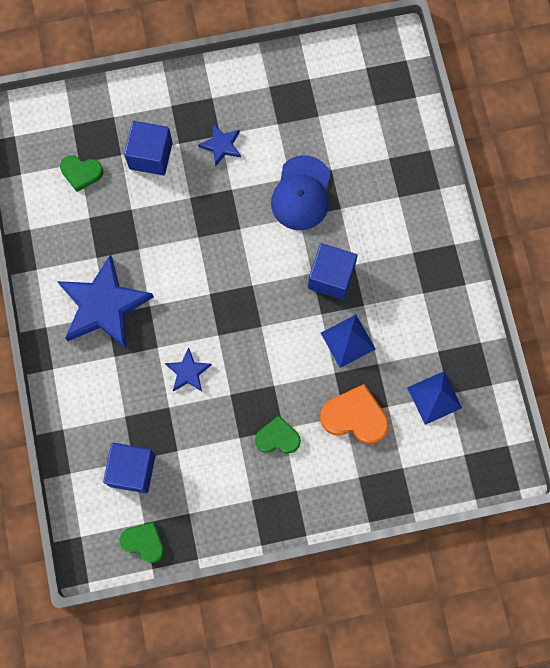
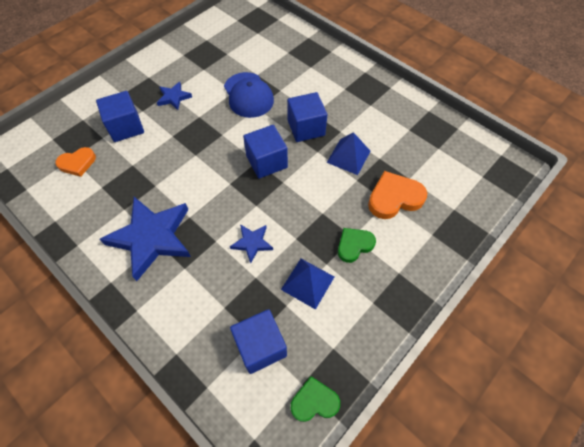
camera: 35 degrees left, 15 degrees down
green heart [60,155,103,192] -> orange heart [55,147,96,177]
blue pyramid [407,371,462,425] -> blue pyramid moved to [281,259,334,310]
none -> blue cube [243,125,288,178]

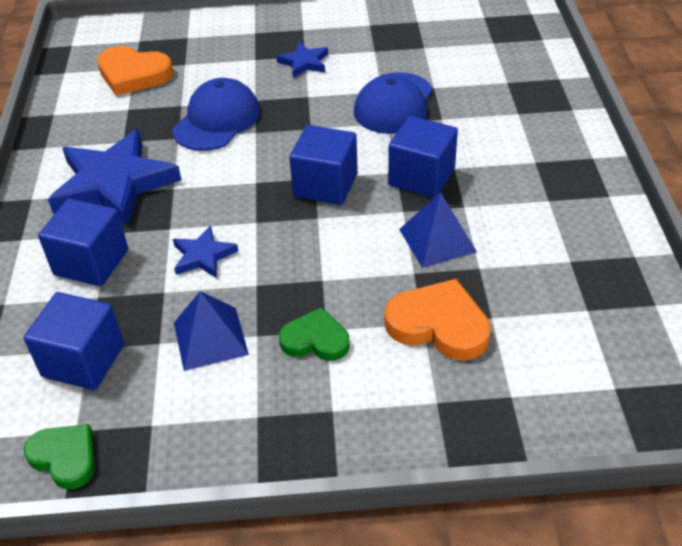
camera: 45 degrees right, 15 degrees down
orange heart [55,147,96,177] -> orange heart [97,46,174,96], size x1.52
blue cube [96,91,144,142] -> blue cube moved to [38,198,128,286]
none -> blue cap [172,78,260,151]

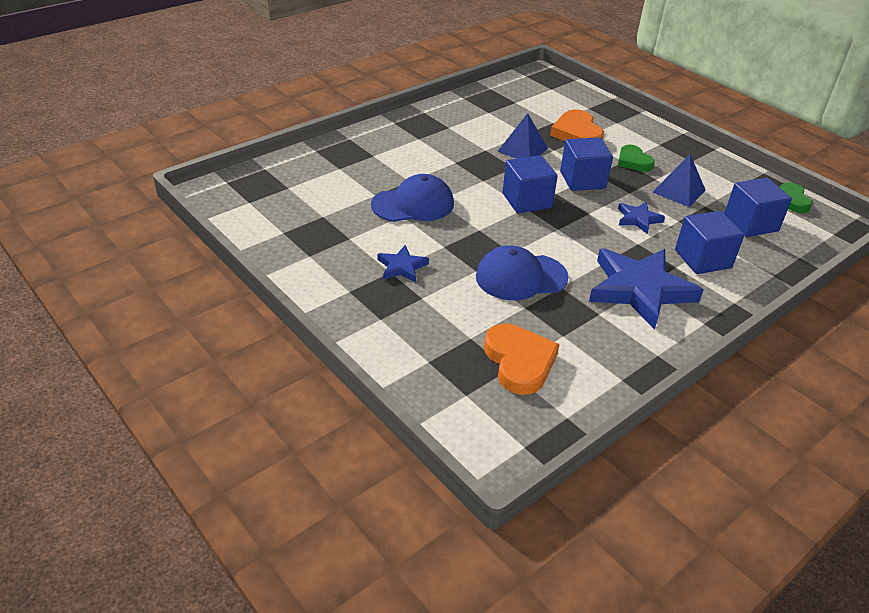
camera: 130 degrees left, 5 degrees down
blue cube [388,116,458,198] -> blue cube moved to [560,137,613,191]

